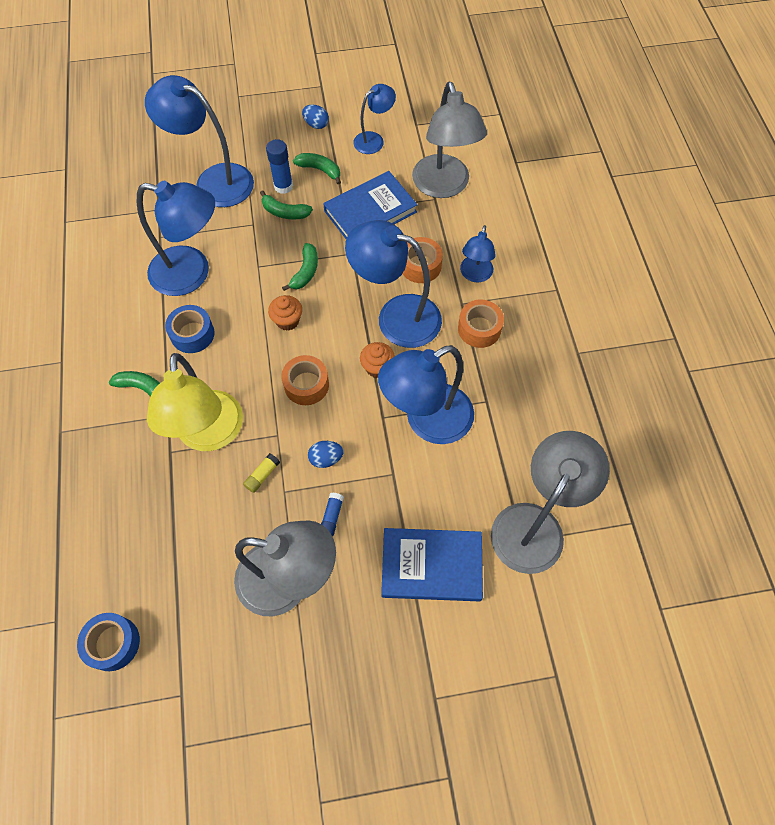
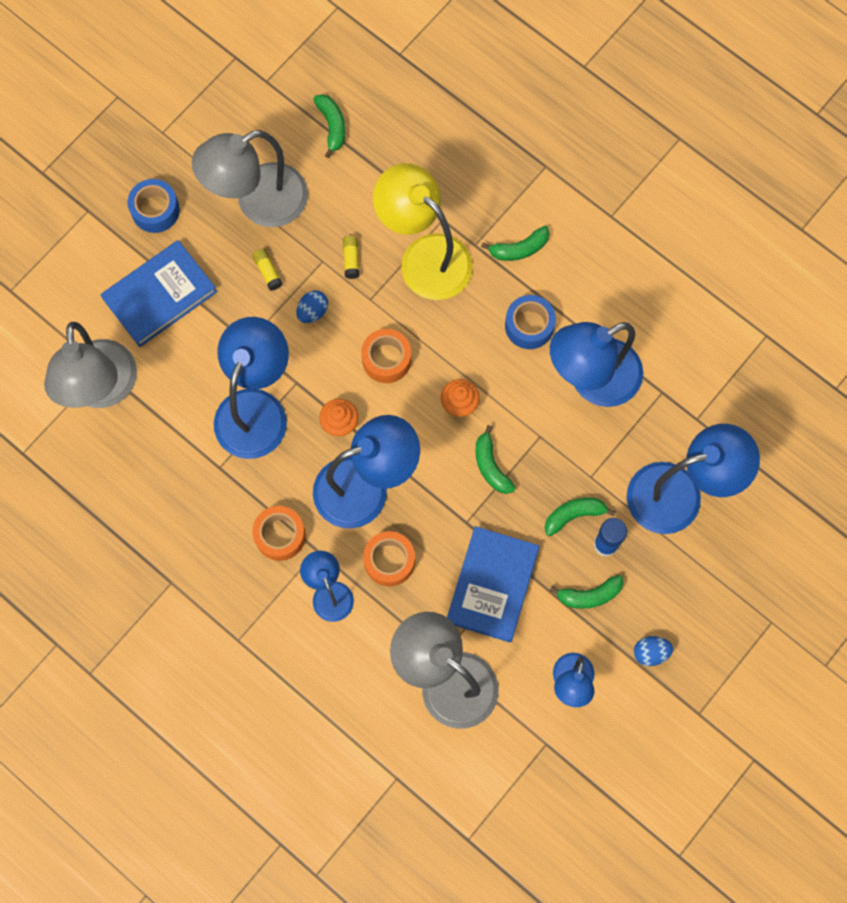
camera: 140 degrees right, 10 degrees up
blue tape [77,613,140,671] -> blue tape moved to [128,179,180,233]
blue glue stick [321,493,344,536] -> yellow glue stick [252,249,282,291]
none -> green banana [313,94,345,158]

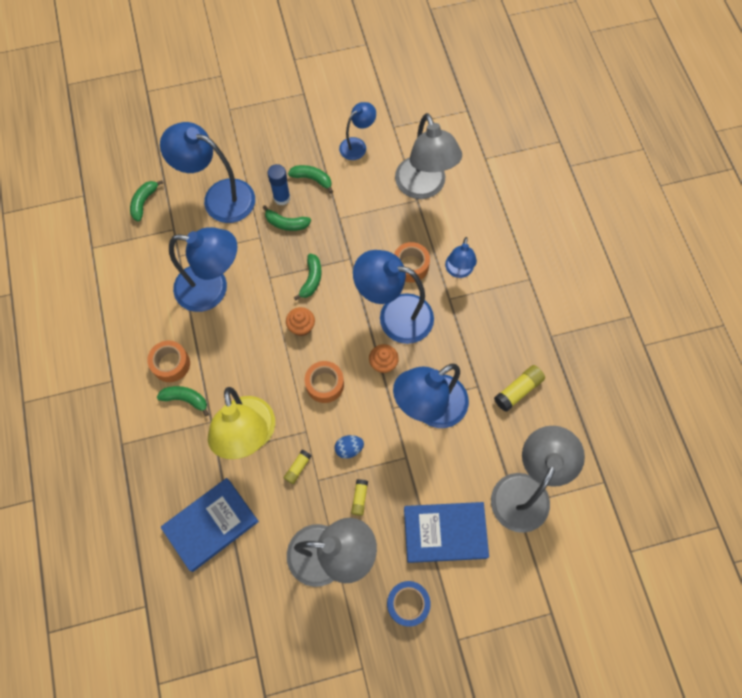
camera: 145 degrees left, 5 degrees down
orange tape [252,506,306,561] -> orange tape moved to [147,341,190,382]
green banana [313,94,345,158] -> green banana moved to [130,180,163,222]
blue book [447,526,539,643] -> blue book moved to [161,478,259,572]
blue tape [505,295,556,349] -> none
blue egg [634,636,673,666] -> none
none -> yellow glue stick [494,365,545,412]

